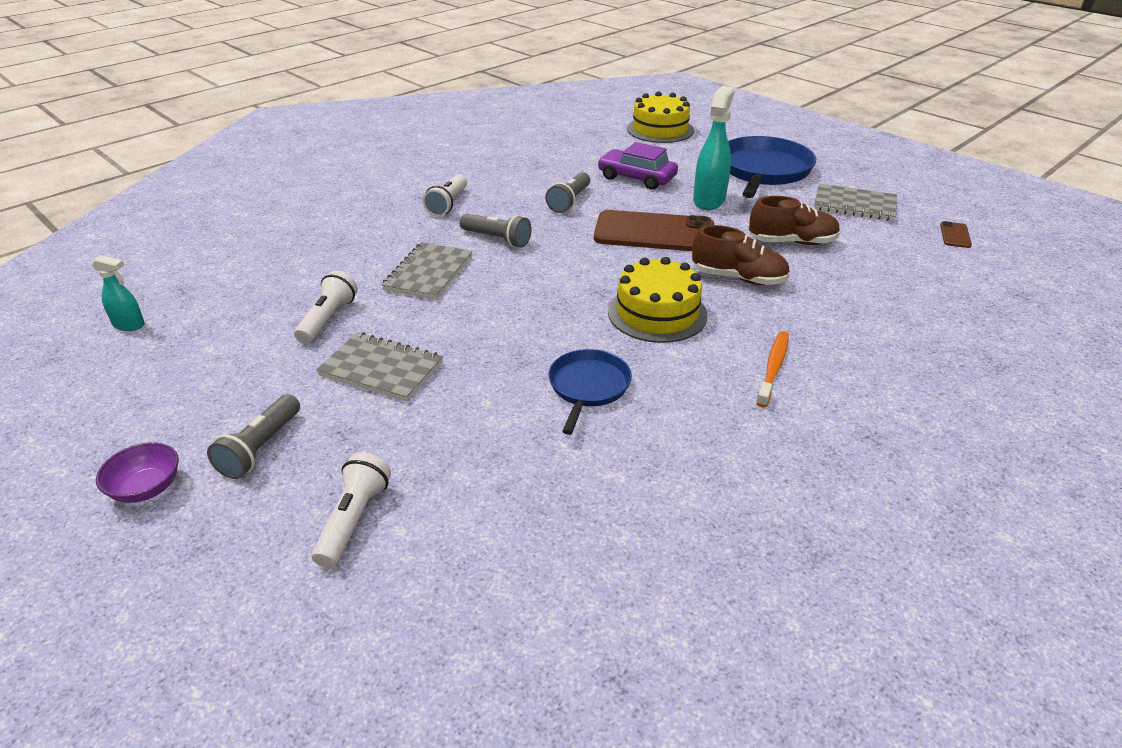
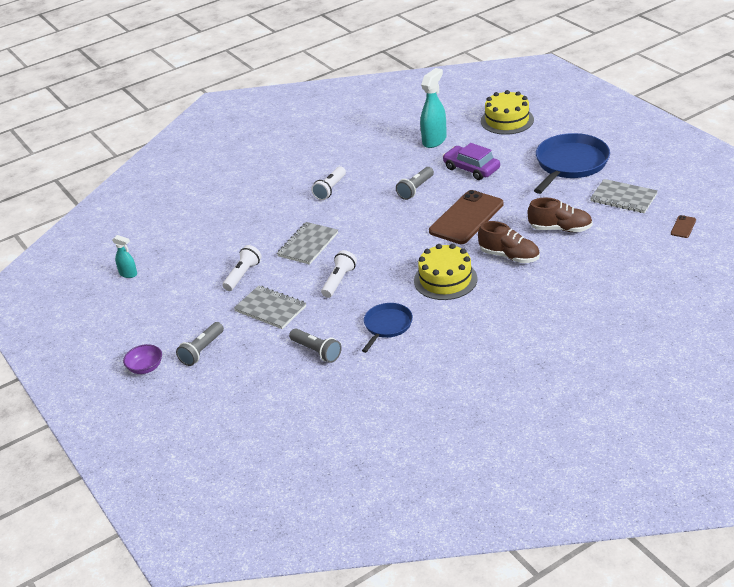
camera: 15 degrees right, 0 degrees up
white flashlight [311,452,391,568] -> white flashlight moved to [321,250,357,298]
grey flashlight [459,213,532,248] -> grey flashlight moved to [289,328,342,363]
brown phone [594,210,714,251] -> brown phone turned 75 degrees counterclockwise [429,190,503,244]
turquoise spray bottle [693,86,735,210] -> turquoise spray bottle moved to [420,68,447,148]
orange toothbrush [756,331,789,408] -> none

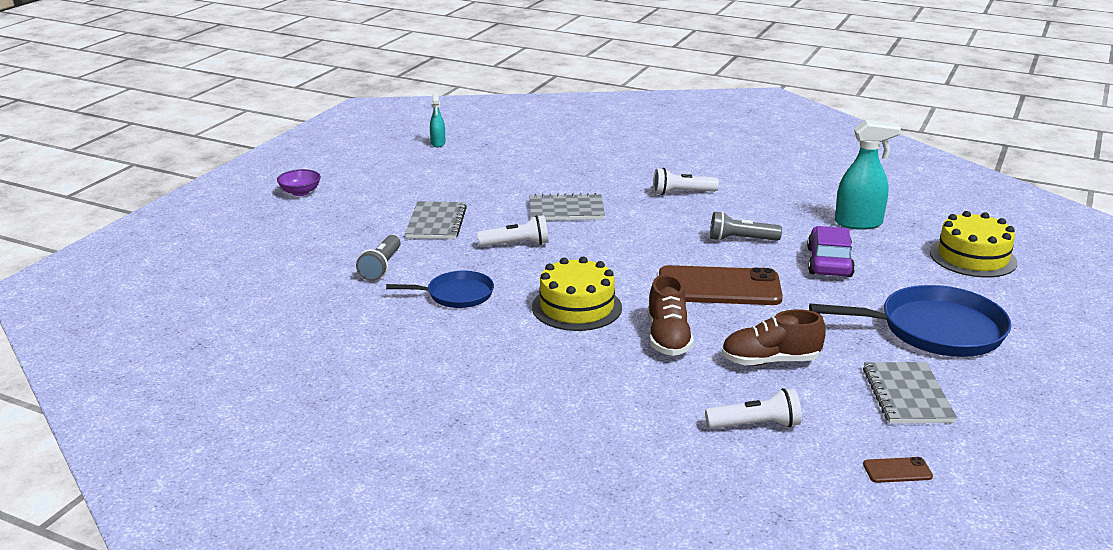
camera: 55 degrees right, 10 degrees down
grey flashlight [176,322,224,366] -> none
white flashlight [222,245,262,291] -> white flashlight moved to [705,388,802,429]
brown shoe [528,198,593,232] -> brown shoe turned 105 degrees clockwise [721,310,826,366]

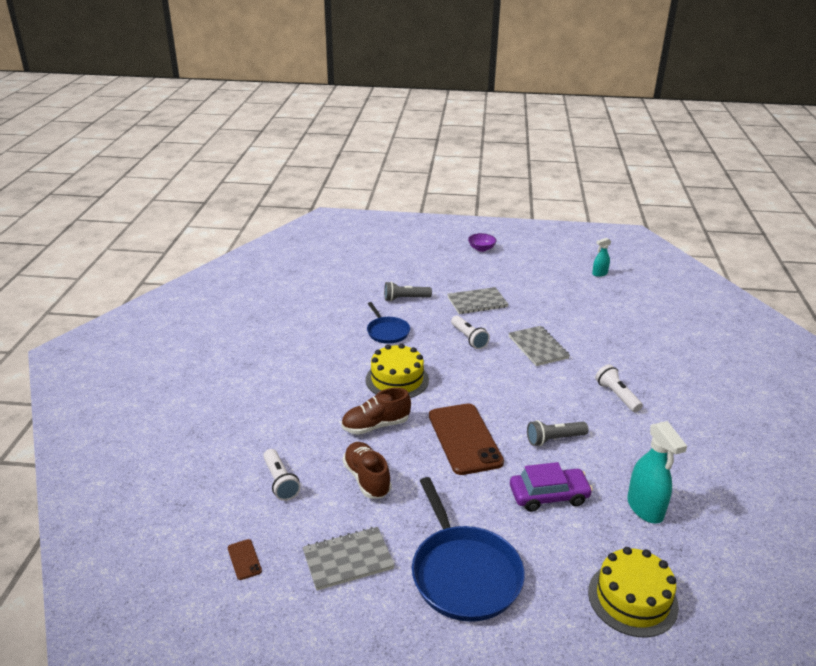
camera: 70 degrees right, 5 degrees up
grey flashlight [710,211,782,241] -> grey flashlight turned 90 degrees counterclockwise [527,420,589,446]

